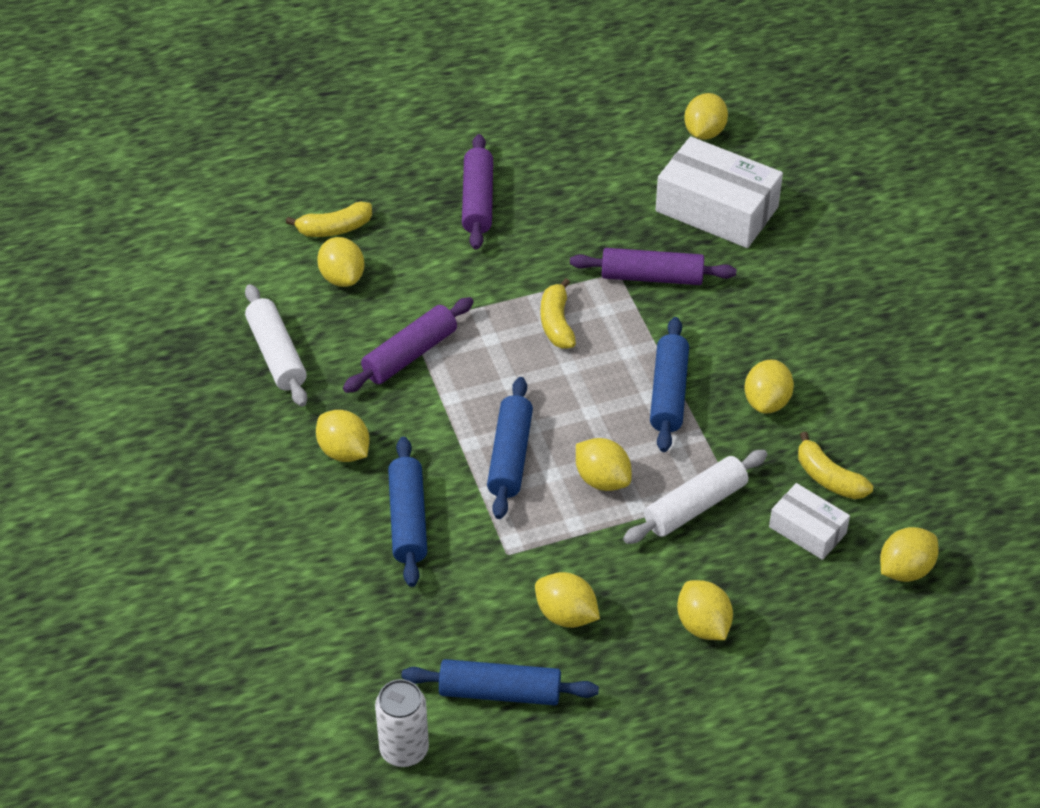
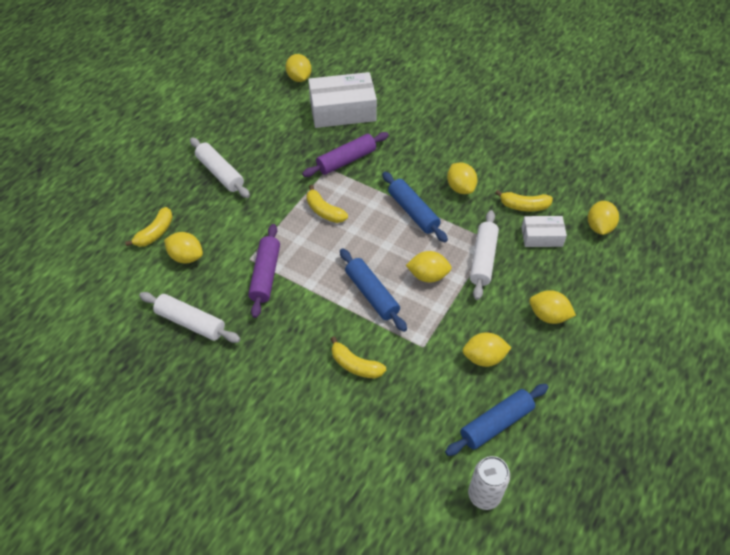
camera: 40 degrees left, 5 degrees up
yellow lemon [316,410,370,462] -> none
blue rolling pin [388,437,427,587] -> yellow banana [331,336,386,378]
purple rolling pin [462,134,493,250] -> white rolling pin [190,137,250,198]

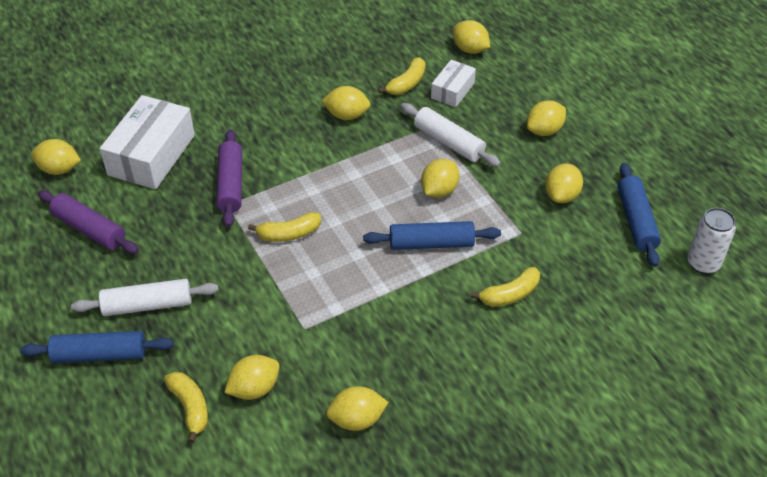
camera: 60 degrees left, 5 degrees down
white rolling pin [139,292,240,343] -> yellow lemon [326,386,389,431]
purple rolling pin [248,224,280,318] -> purple rolling pin moved to [38,190,139,254]
blue rolling pin [382,172,448,242] -> blue rolling pin moved to [20,331,173,363]

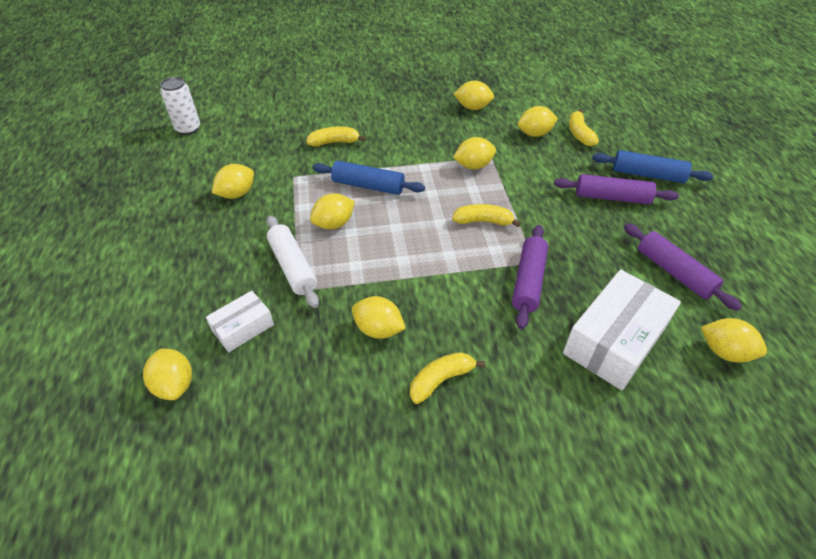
camera: 160 degrees left, 0 degrees up
white rolling pin [71,279,219,316] -> purple rolling pin [554,174,679,204]
yellow banana [378,57,426,95] -> yellow banana moved to [410,352,485,404]
yellow lemon [527,100,566,136] -> yellow lemon moved to [453,137,496,169]
blue rolling pin [618,163,661,267] -> none

